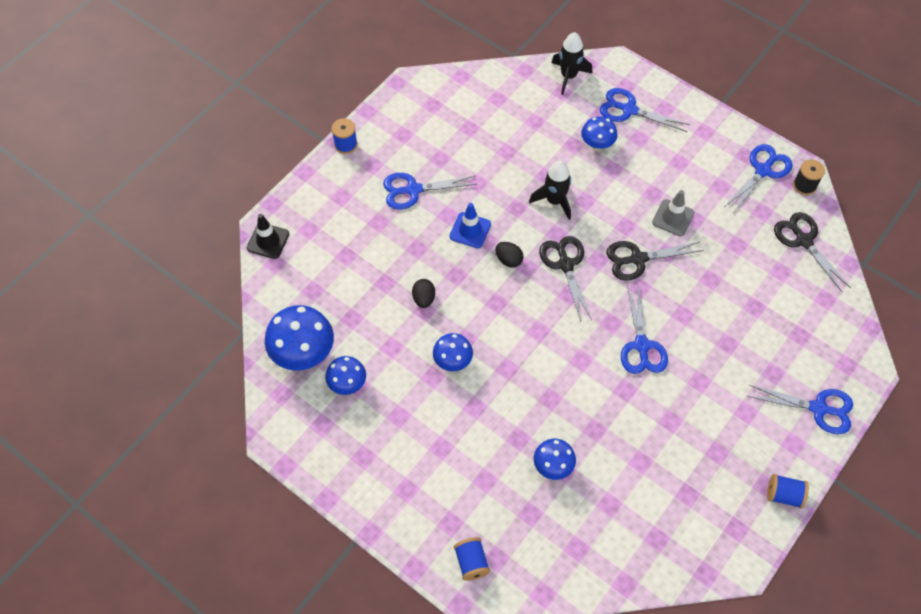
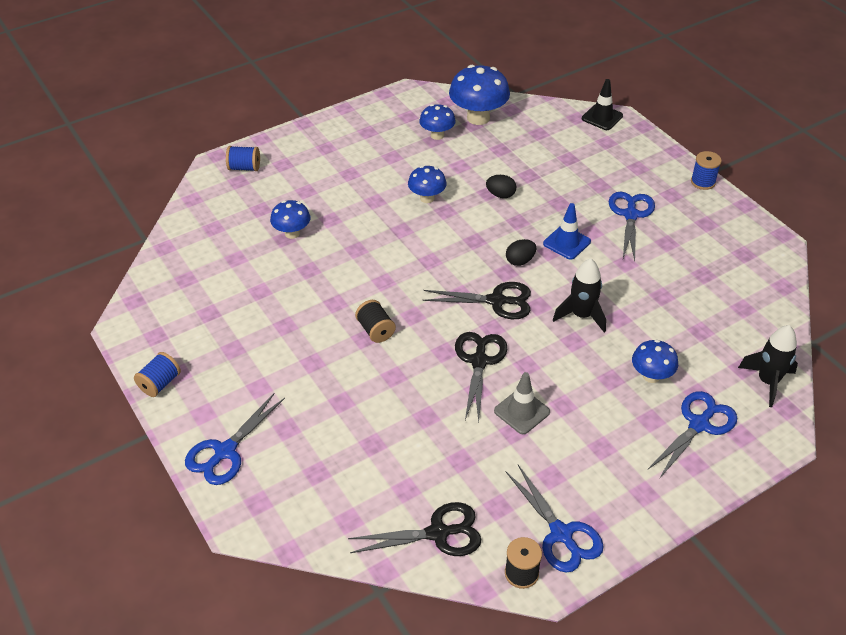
camera: 110 degrees right, 15 degrees down
blue scissors [621,285,668,374] -> black spool [355,300,396,343]

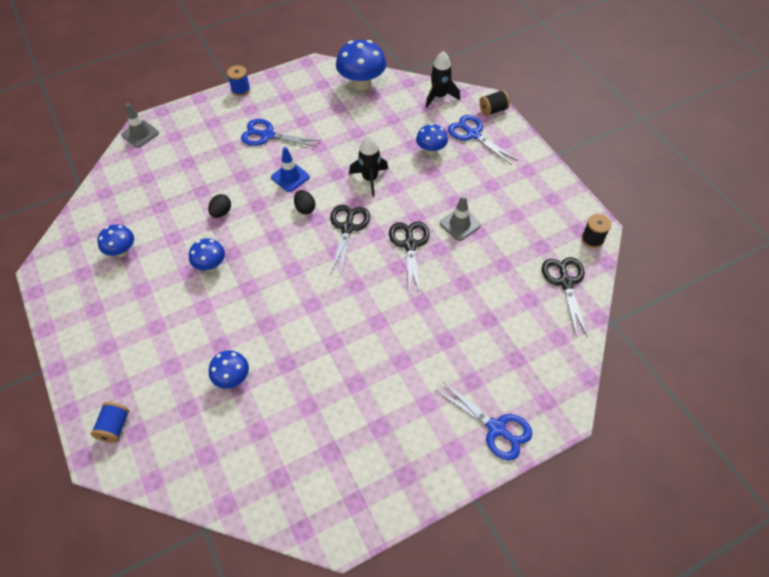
camera: 85 degrees left, 10 degrees up
blue spool [134,352,181,397] -> none
black spool [355,300,396,343] -> black spool moved to [479,90,510,116]
blue mushroom [449,65,510,125] -> blue mushroom moved to [336,40,386,91]
black scissors [455,332,507,422] -> black scissors turned 75 degrees clockwise [389,221,430,294]
blue scissors [506,465,604,573] -> none
black traffic cone [582,79,623,130] -> grey traffic cone [122,103,159,147]

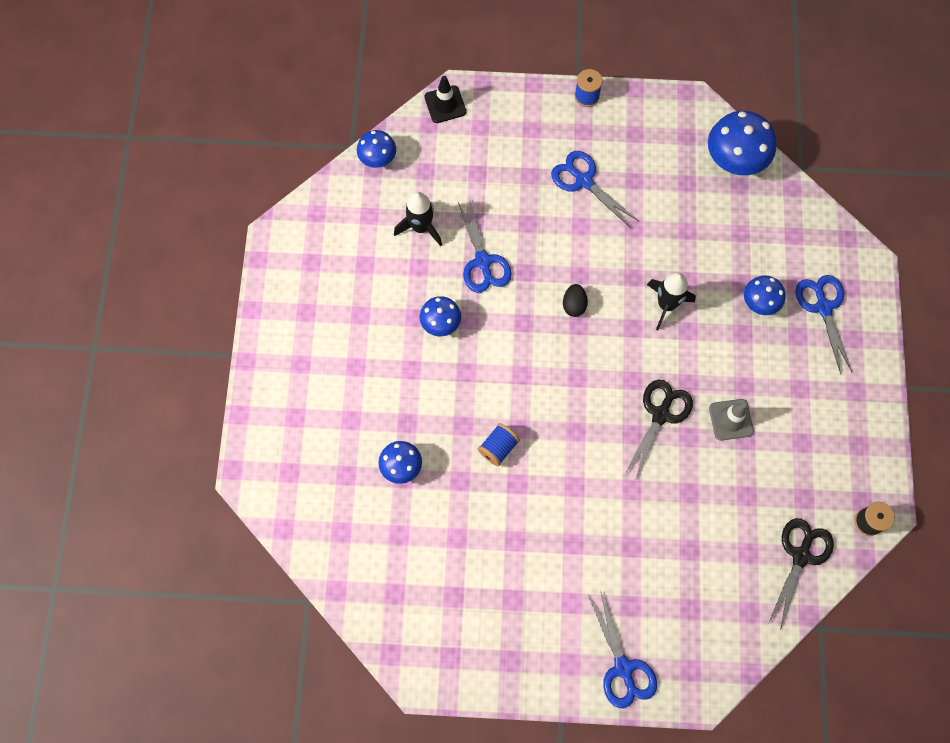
camera: 30 degrees right, 15 degrees up
blue spool [91,402,129,443] -> blue spool moved to [478,423,520,466]
blue mushroom [97,224,134,257] -> blue mushroom moved to [357,130,396,168]
grey traffic cone [122,103,159,147] -> black traffic cone [424,76,466,123]
black egg [208,194,231,218] -> blue scissors [458,199,512,293]
blue traffic cone [271,147,310,192] -> none
black scissors [330,205,370,275] -> none
black rocket [426,51,460,108] -> black rocket moved to [394,192,442,246]
black spool [479,90,510,116] -> none

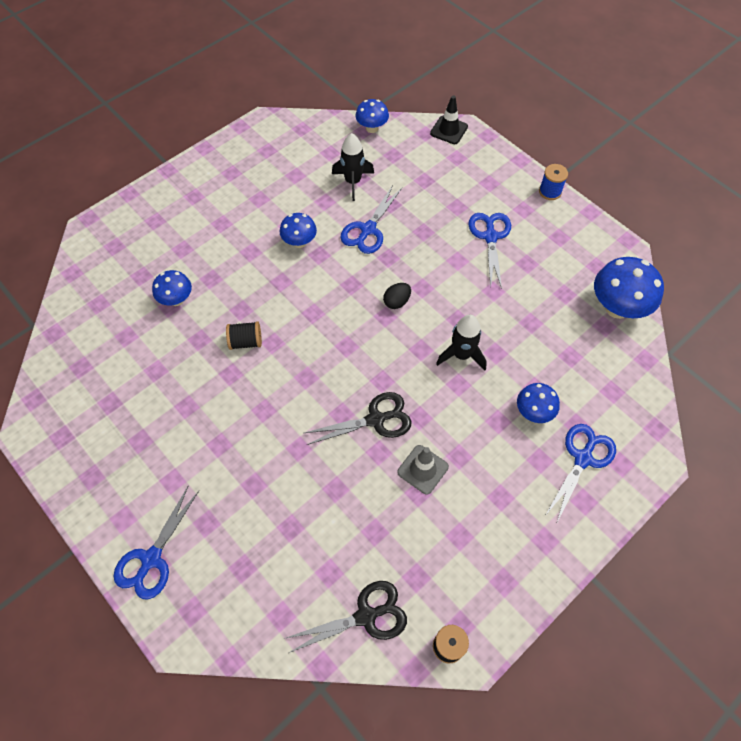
camera: 45 degrees right, 10 degrees down
blue spool [478,423,520,466] -> black spool [226,321,262,350]

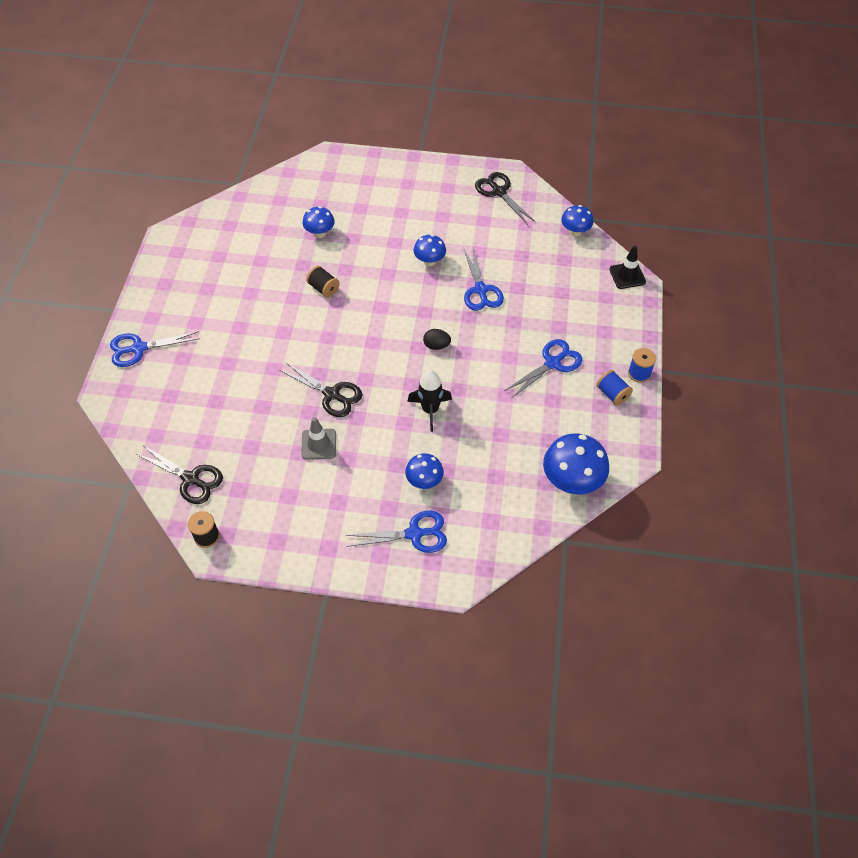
camera: 50 degrees right, 5 degrees down
black rocket [332,133,374,201] -> none
blue scissors [340,185,402,254] -> blue scissors turned 90 degrees counterclockwise [464,248,504,311]
none -> black scissors [475,172,535,225]
none -> blue spool [596,370,633,406]

